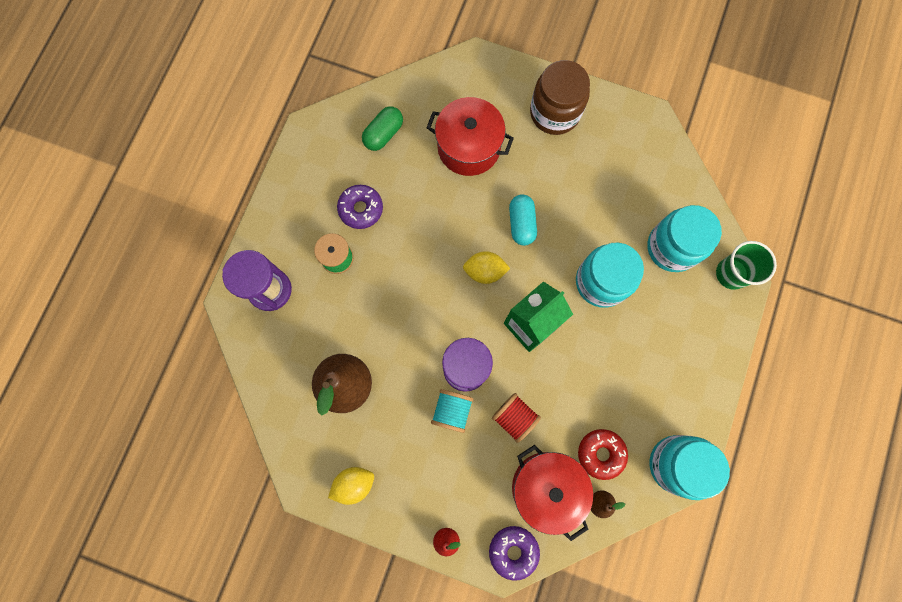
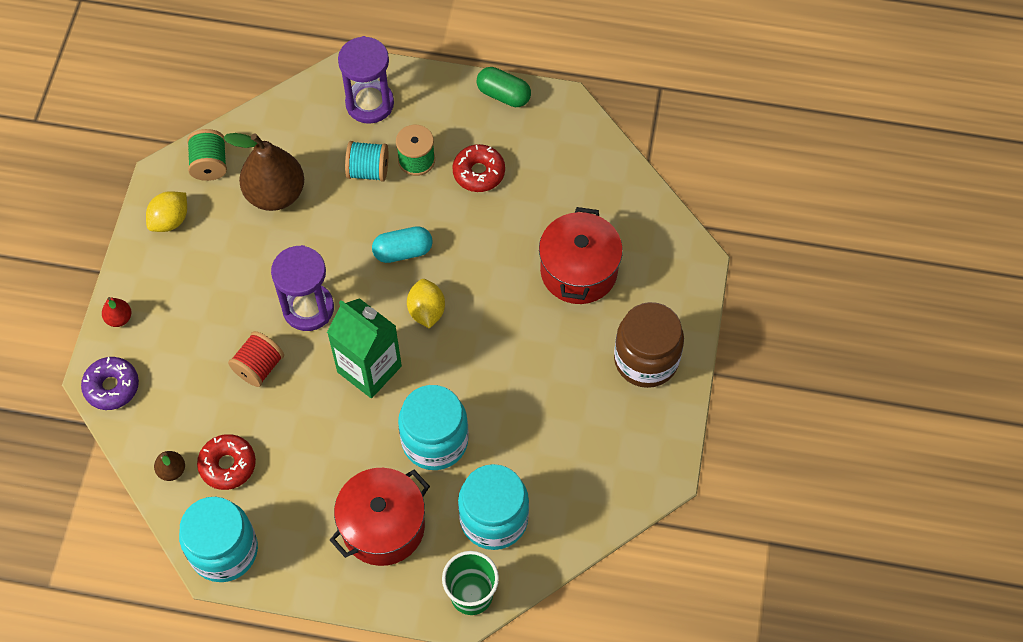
camera: 80 degrees right, 15 degrees down
yellow lemon [328,467,374,505] -> yellow lemon turned 75 degrees clockwise [146,191,187,232]
purple donut [337,185,383,229] -> red donut [452,144,505,192]
green capsule [362,106,403,151] -> green capsule moved to [477,67,531,107]
turquoise spool [431,389,474,433] -> turquoise spool moved to [345,141,388,181]
turquoise capsule [509,194,537,246] -> turquoise capsule moved to [372,226,433,263]
red pot [512,445,593,541] -> red pot moved to [330,468,430,566]
none -> green spool [187,129,227,181]

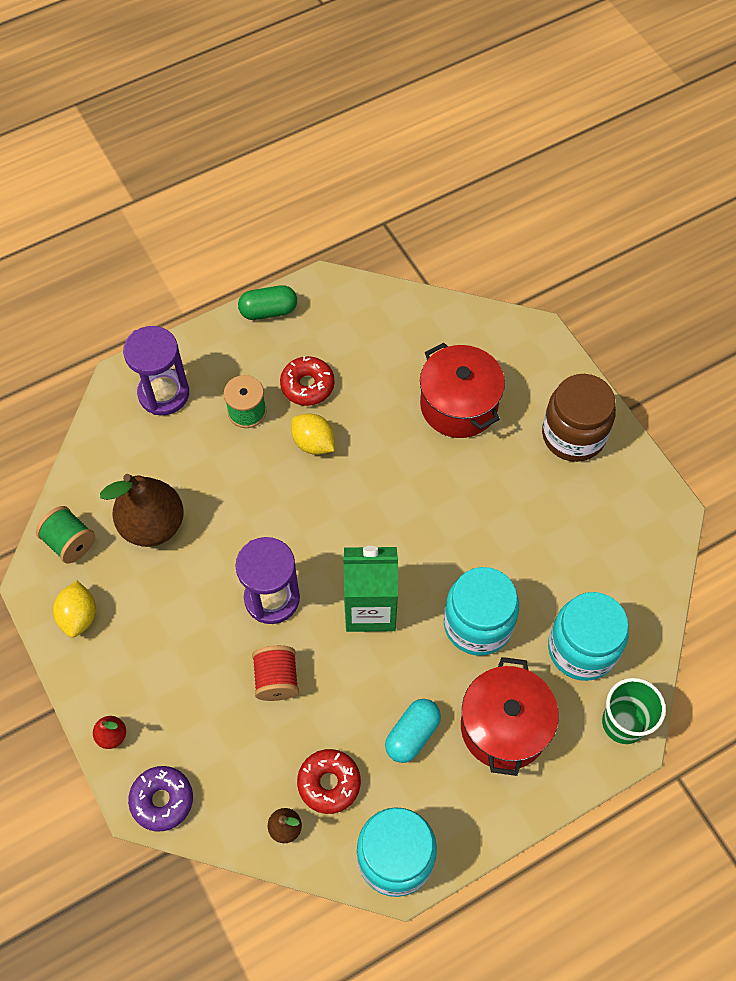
camera: 40 degrees left, 0 degrees up
turquoise spool [345,141,388,181] -> none
turquoise capsule [372,226,433,263] -> turquoise capsule moved to [385,699,441,763]
yellow lemon [407,279,445,329] -> yellow lemon moved to [291,413,335,455]

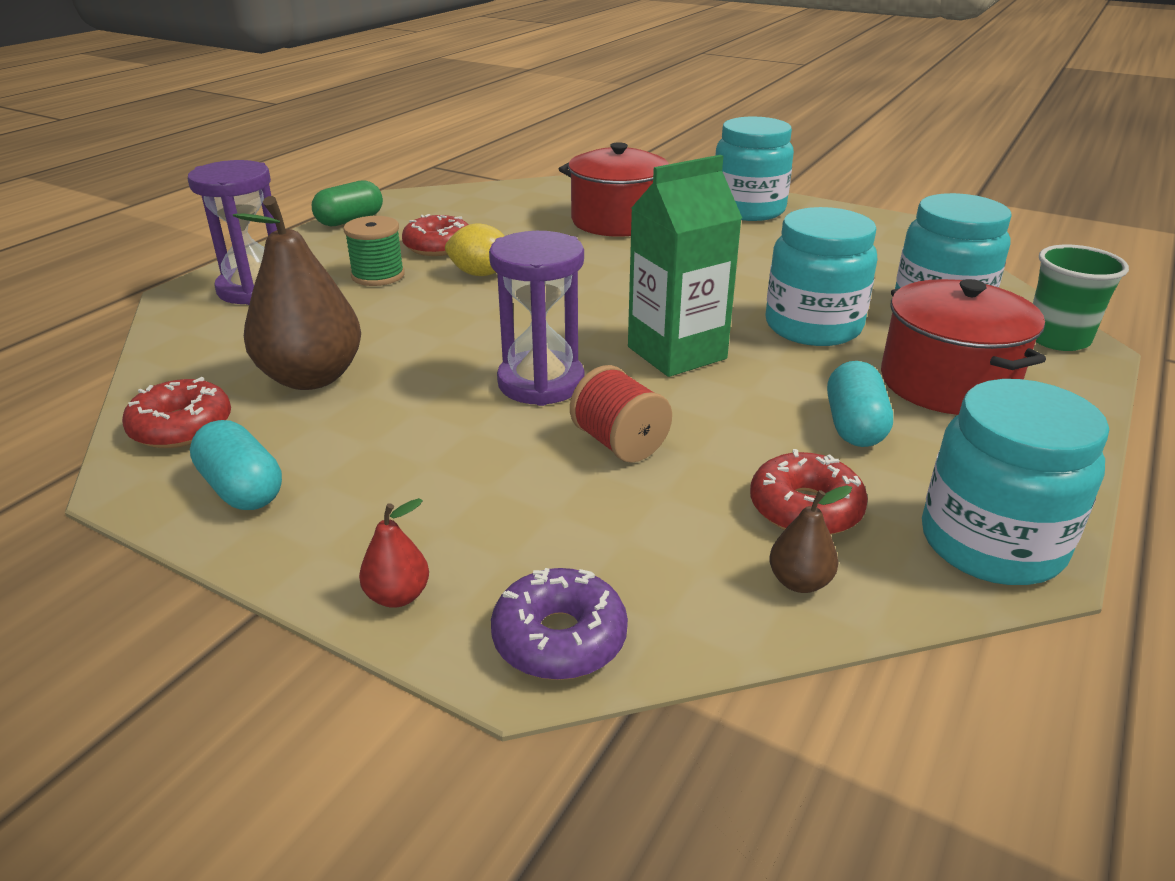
camera: 30 degrees left, 30 degrees down
green spool [36,506,95,563] -> red donut [122,377,231,448]
yellow lemon [53,581,96,638] -> turquoise capsule [190,420,282,510]
brown jar [542,374,616,462] -> turquoise jar [715,116,794,221]

